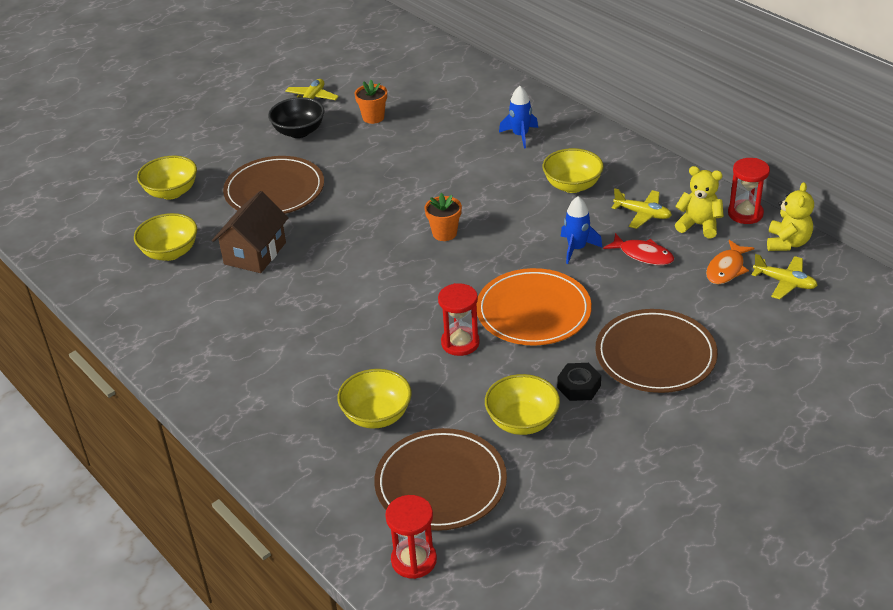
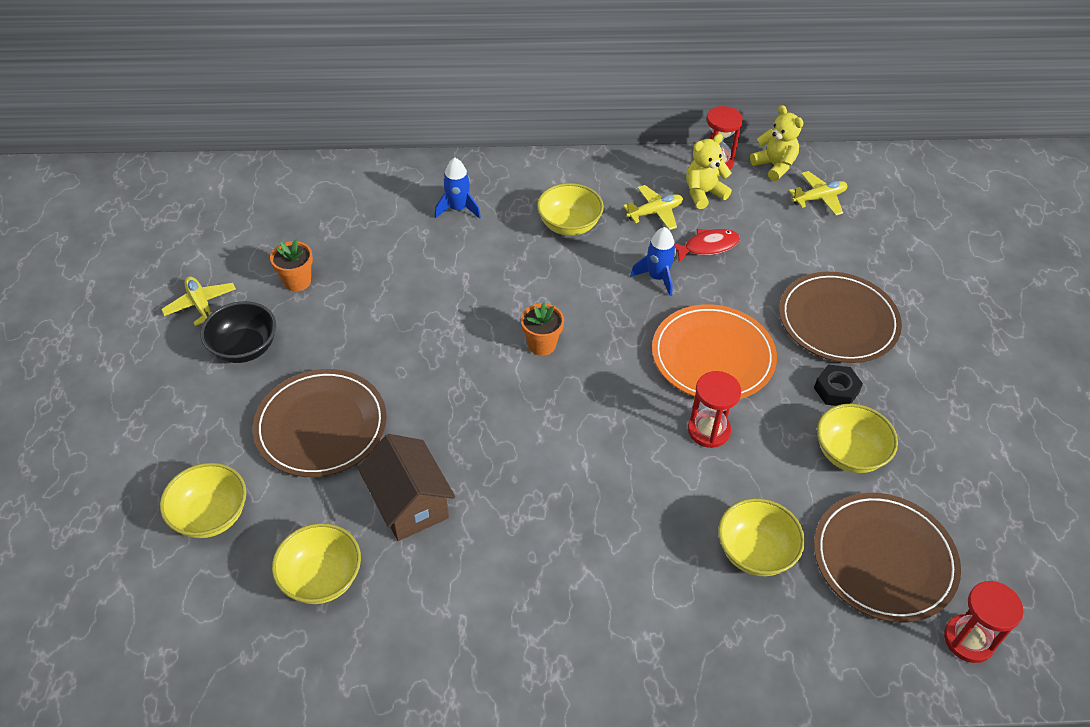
camera: 55 degrees left, 10 degrees up
orange fish [706,240,754,284] -> none

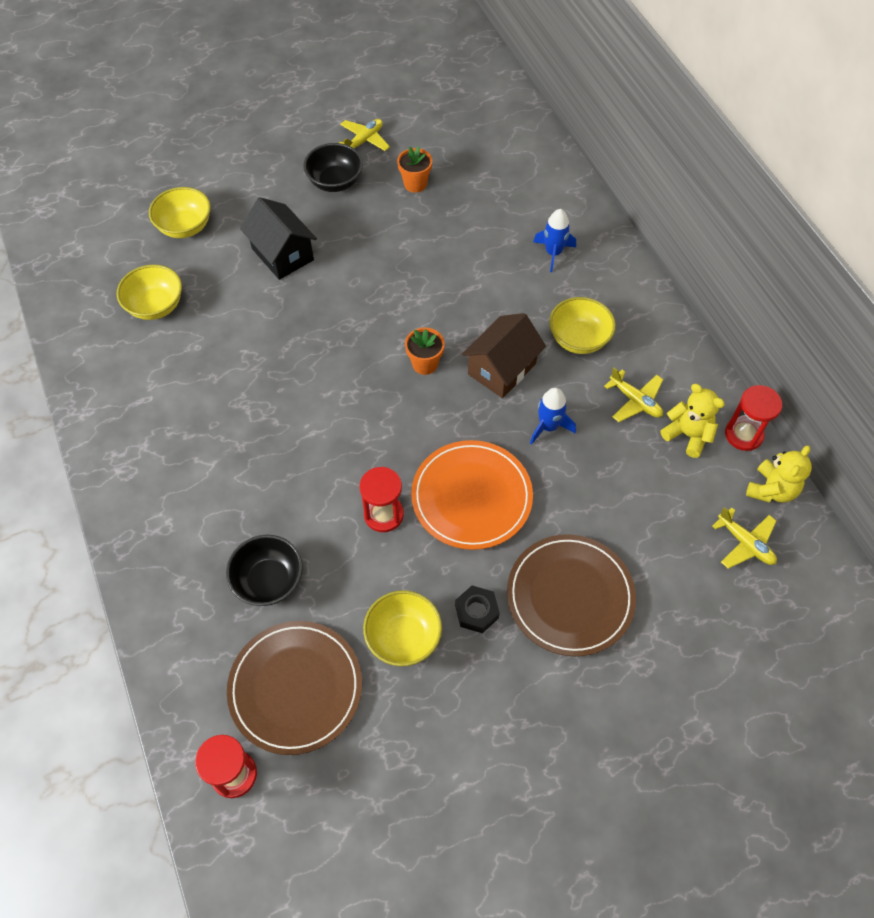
camera: 70 degrees right, 10 degrees up
brown plate [253,369,387,477] -> black house [240,197,317,280]
brown house [358,434,455,541] -> brown house moved to [462,313,546,398]
red fish [675,229,740,262] -> none
yellow bowl [718,498,805,576] -> black bowl [226,535,303,606]

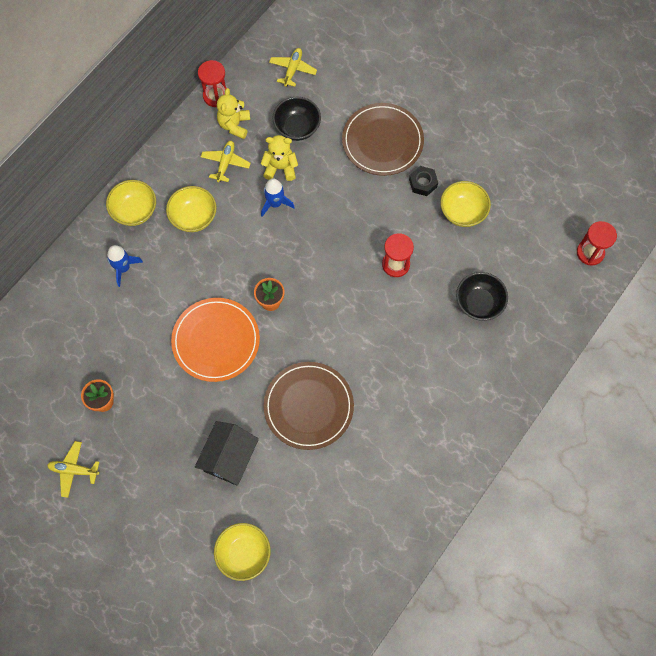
camera: 120 degrees left, 10 degrees up
yellow bowl [117,264,182,320] -> yellow bowl moved to [106,180,156,226]
brown plate [227,621,362,755] -> brown plate moved to [264,362,354,450]
black bowl [303,143,363,192] -> black bowl moved to [272,97,321,141]
orange plate [411,440,533,550] -> orange plate moved to [171,298,260,382]
brown house [462,313,546,398] -> none
yellow teddy bear [746,445,812,503] -> yellow teddy bear moved to [261,135,298,181]

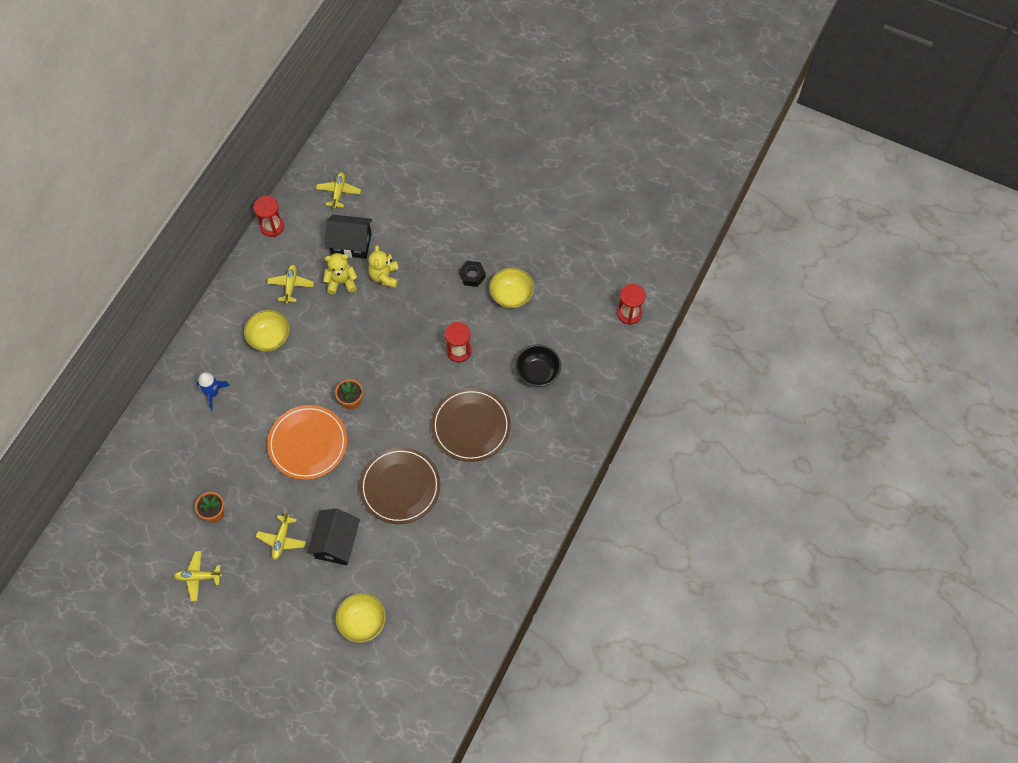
camera: 10 degrees left, 5 degrees down
yellow bowl [106,180,156,226] -> none
yellow teddy bear [217,88,250,139] -> yellow teddy bear moved to [368,245,399,288]
blue rocket [261,178,295,217] -> none
black bowl [272,97,321,141] -> black house [325,215,372,259]
brown plate [342,103,424,176] -> brown plate moved to [431,388,511,462]
none -> yellow plane [256,512,306,560]

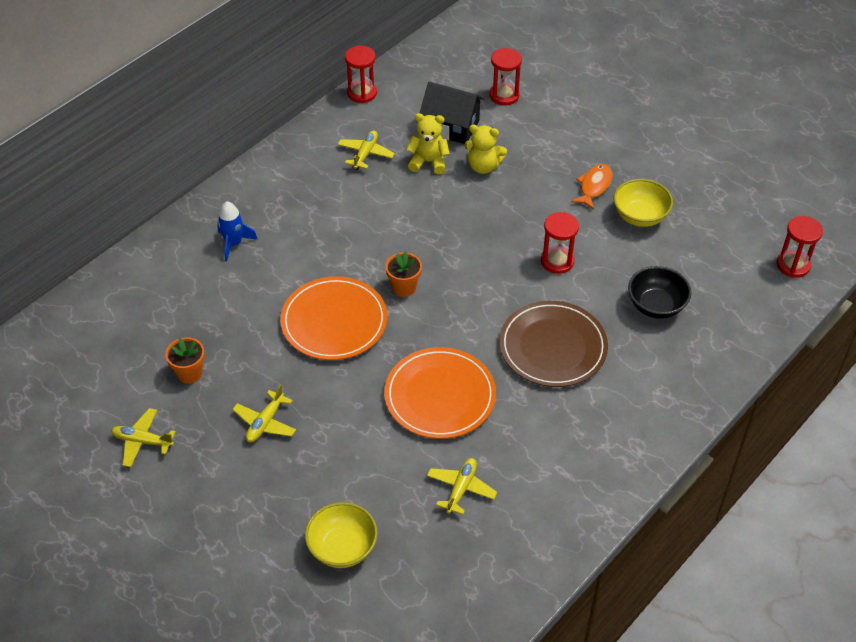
camera: 15 degrees right, 15 degrees down
yellow bowl [244,310,290,352] -> none
black house [307,508,360,565] -> none
yellow plane [316,172,361,209] -> yellow plane moved to [427,458,497,515]
brown plate [359,447,440,524] -> orange plate [384,347,496,439]
yellow teddy bear [368,245,399,288] -> yellow teddy bear turned 90 degrees counterclockwise [464,125,507,174]
black nut [459,261,486,287] -> orange fish [571,164,613,210]
none -> red hourglass [489,48,522,105]

